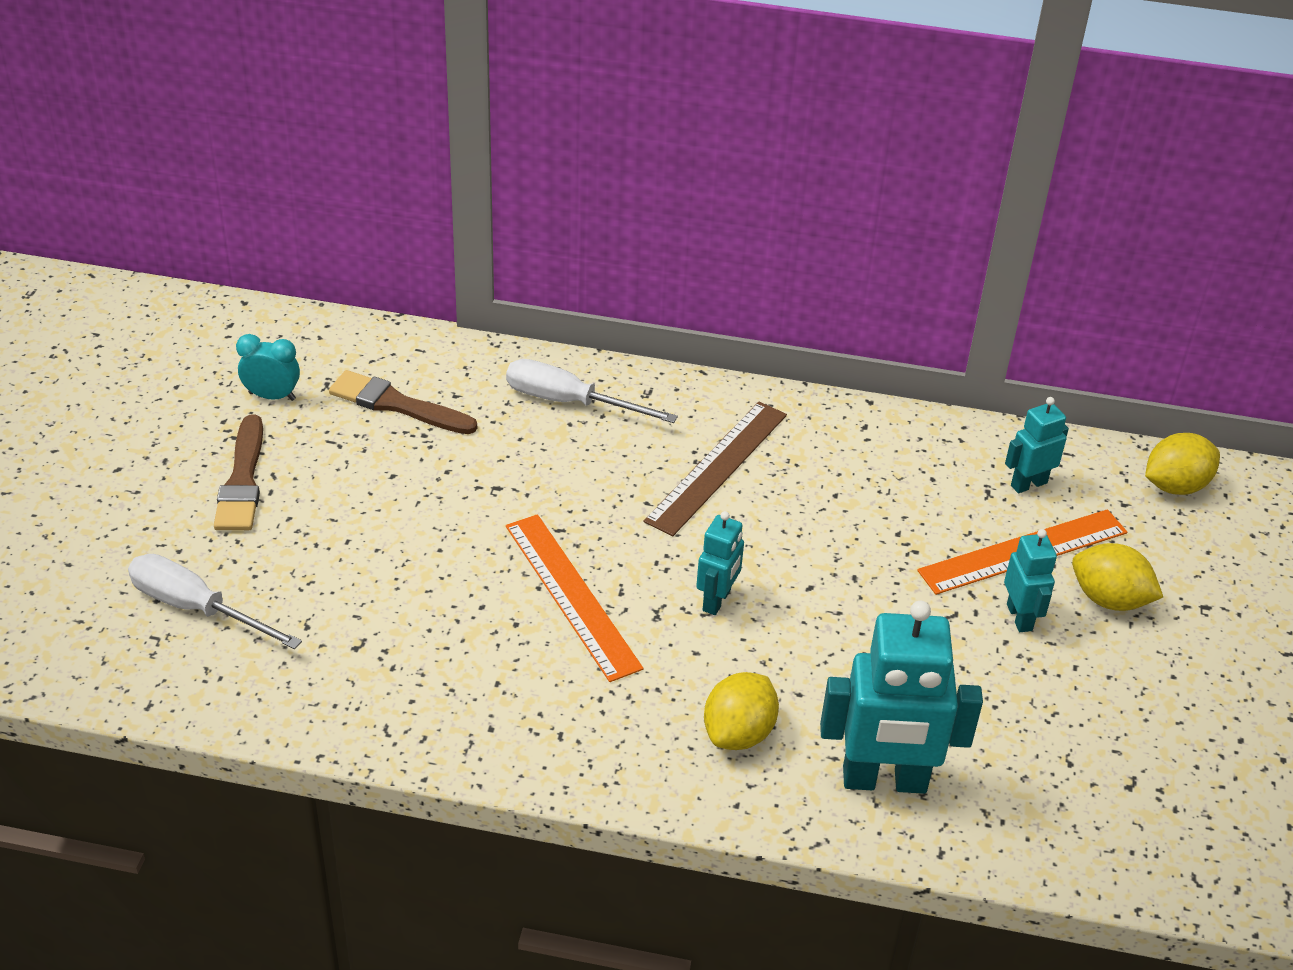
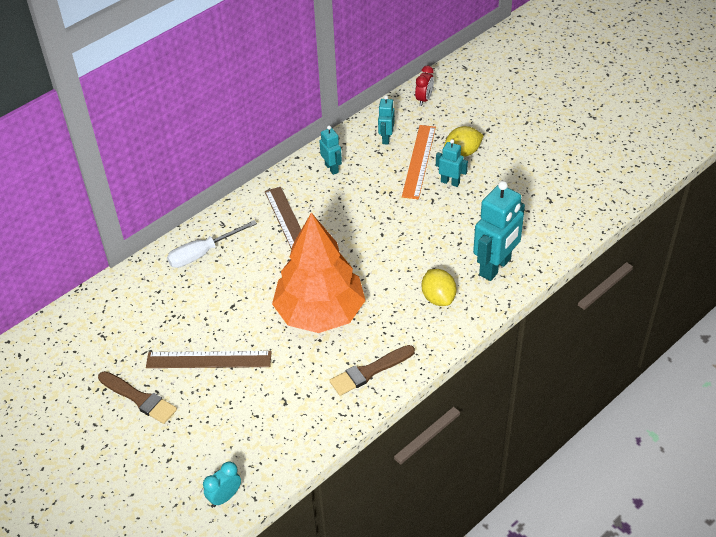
camera: 50 degrees left, 5 degrees up
white screwdriver [128,554,302,649] -> none
turquoise clock [236,334,300,401] -> turquoise clock moved to [203,461,241,507]
brown brush [329,370,477,434] -> brown brush moved to [329,345,415,396]
orange ruler [506,514,643,682] -> orange tree [272,213,366,333]
turquoise robot [696,511,744,615] -> turquoise robot moved to [319,126,342,175]
yellow lemon [1145,433,1220,495] -> red clock [415,66,434,106]
none -> brown ruler [146,351,272,368]

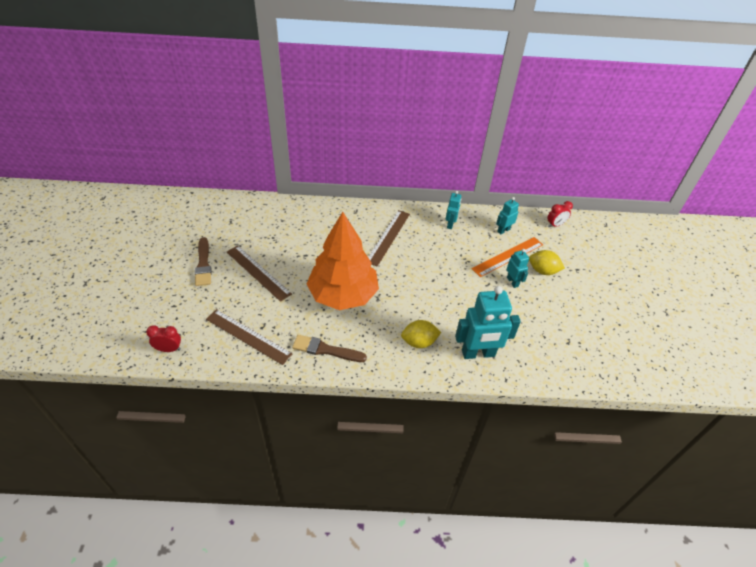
camera: 40 degrees right, 0 degrees up
white screwdriver [167,220,257,268] -> none
turquoise clock [203,461,241,507] -> red clock [146,325,181,352]
yellow lemon [422,269,456,306] -> yellow lemon turned 60 degrees clockwise [401,320,441,348]
none -> brown ruler [206,309,293,365]

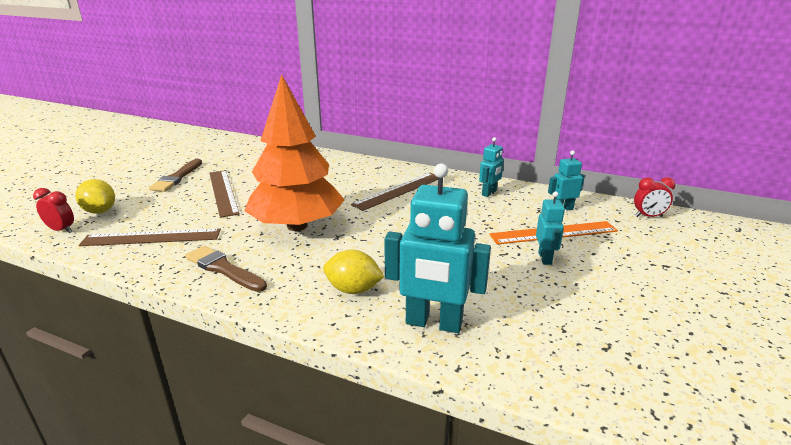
camera: 25 degrees right, 20 degrees down
brown ruler [206,309,293,365] -> brown ruler turned 60 degrees counterclockwise [79,229,221,246]
yellow lemon [529,250,565,275] -> yellow lemon moved to [75,179,115,214]

